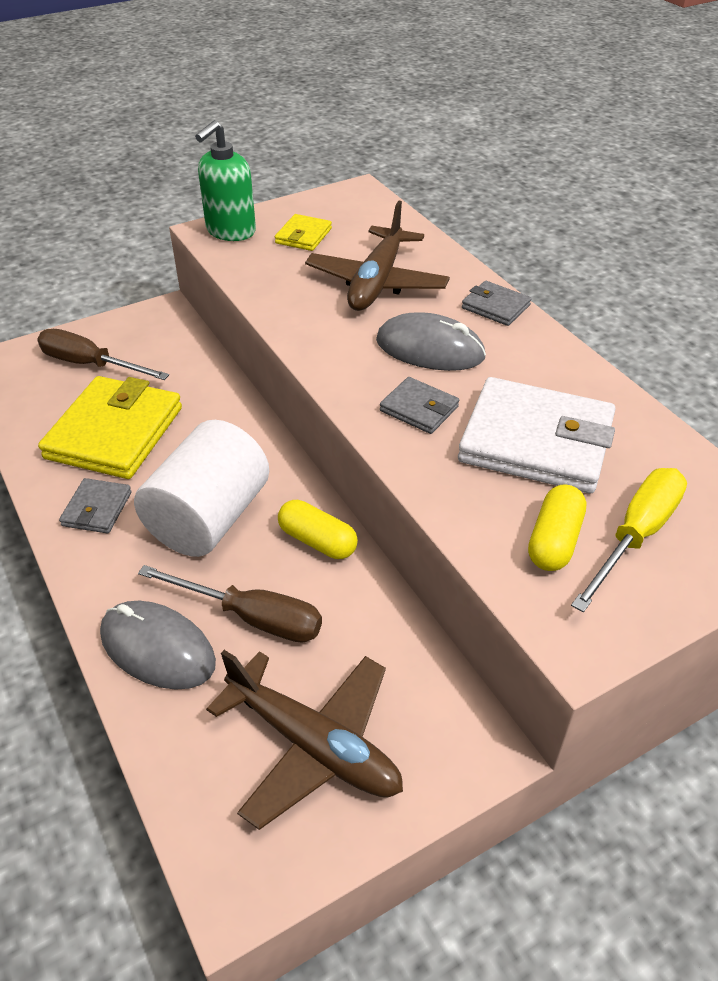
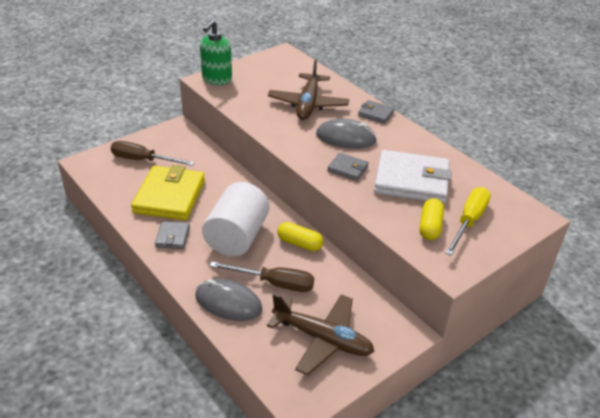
camera: 10 degrees left, 5 degrees down
yellow wallet [275,214,332,251] -> none

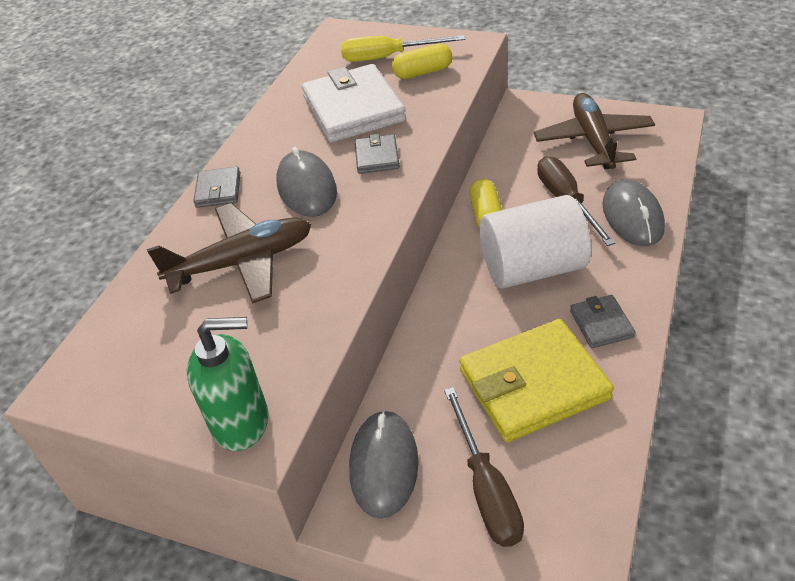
camera: 115 degrees left, 5 degrees up
grey wallet [155,221,190,249] -> grey wallet turned 75 degrees counterclockwise [570,295,635,348]
none -> grey mouse [349,410,419,519]

